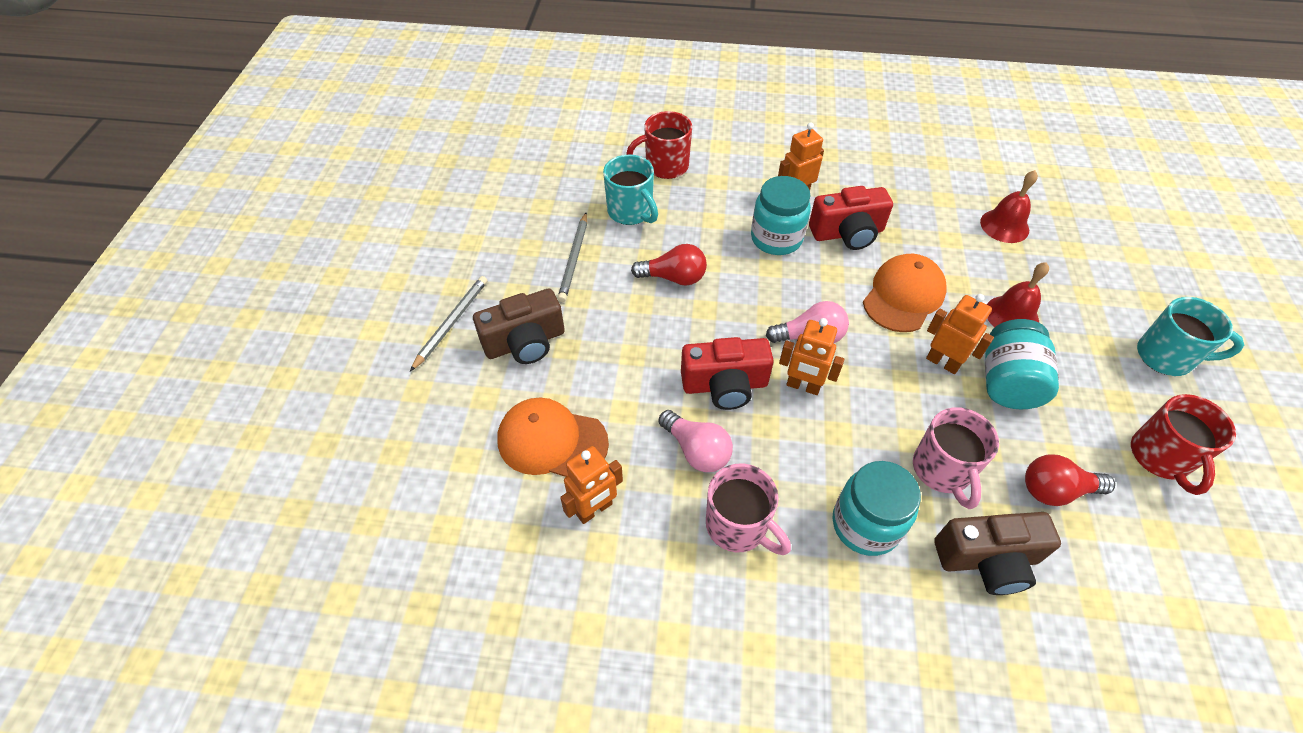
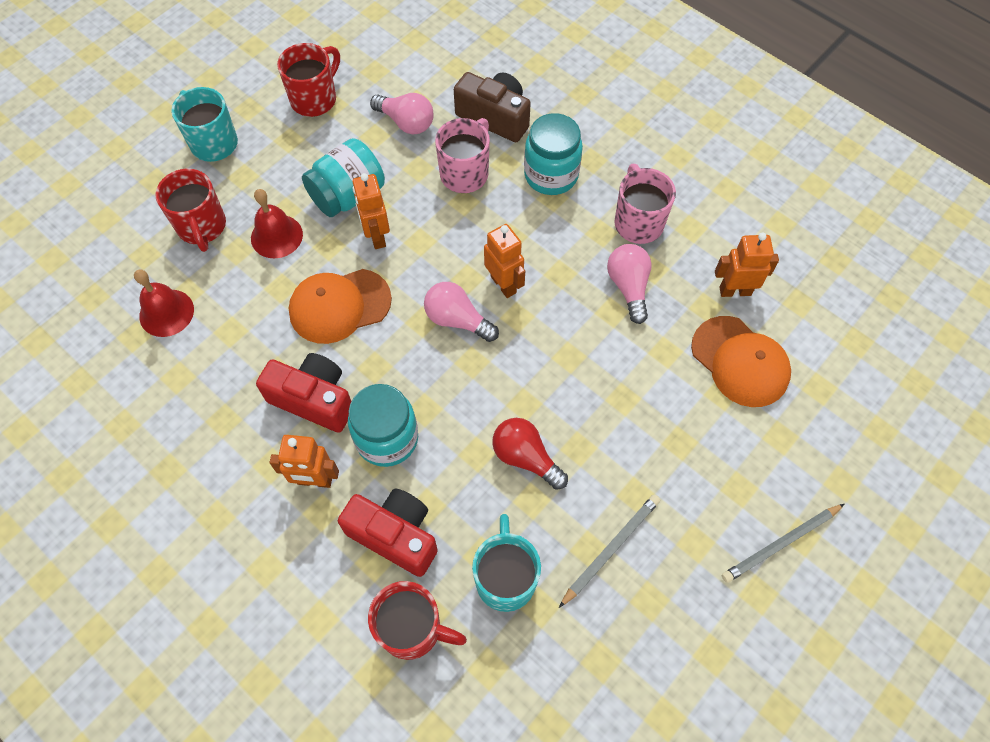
camera: 145 degrees left, 10 degrees up
brown camera [473,288,565,364] -> none
red camera [681,337,774,410] -> red camera moved to [338,488,438,577]
red light bulb [1025,454,1115,506] -> pink light bulb [370,93,434,134]
none -> red mug [155,169,226,252]

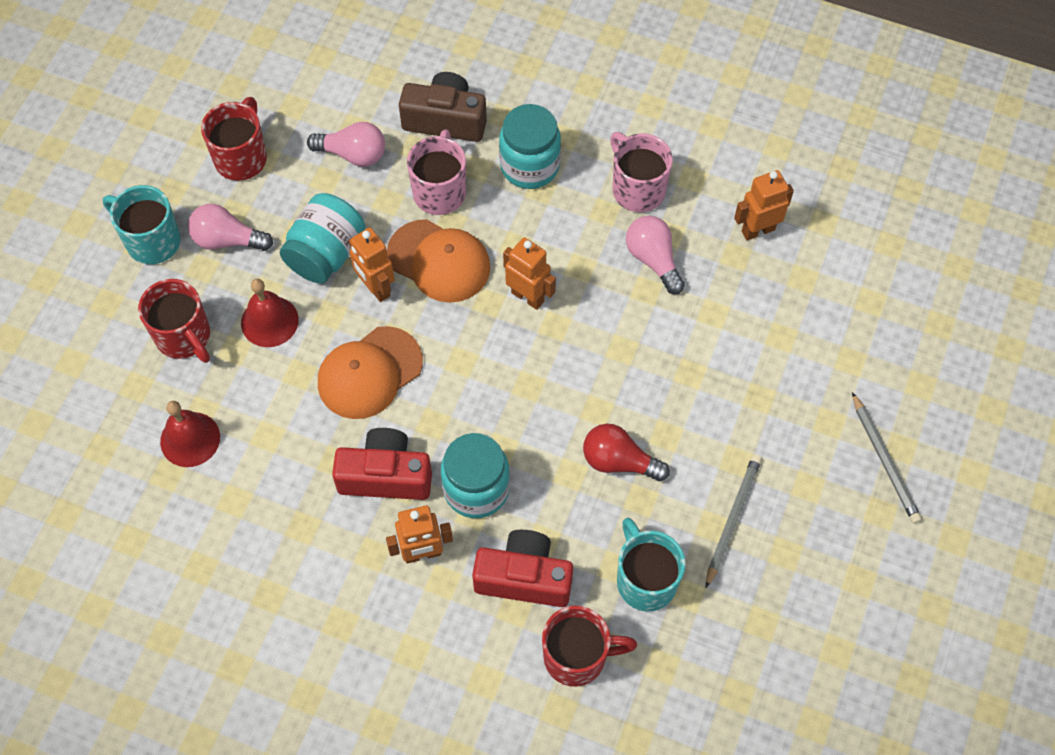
camera: 20 degrees left, 0 degrees up
pink light bulb [424,282,499,342] -> pink light bulb moved to [188,204,273,251]
orange cap [691,316,791,407] -> orange cap moved to [387,219,491,303]
grey pencil [722,504,844,583] -> grey pencil turned 60 degrees counterclockwise [852,392,922,524]

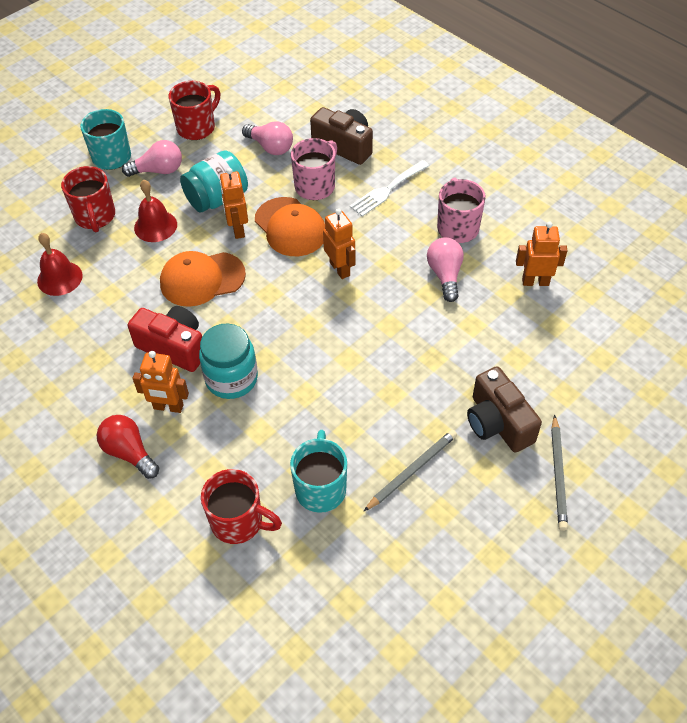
camera: 25 degrees right, 10 degrees down
pink light bulb [188,204,273,251] -> pink light bulb turned 135 degrees clockwise [122,140,182,177]
red camera [472,530,573,607] -> none
turquoise jar [499,104,561,189] -> white fork [350,160,429,216]
red light bulb [583,424,670,481] -> red light bulb moved to [97,415,159,479]
none -> brown camera [467,366,542,453]

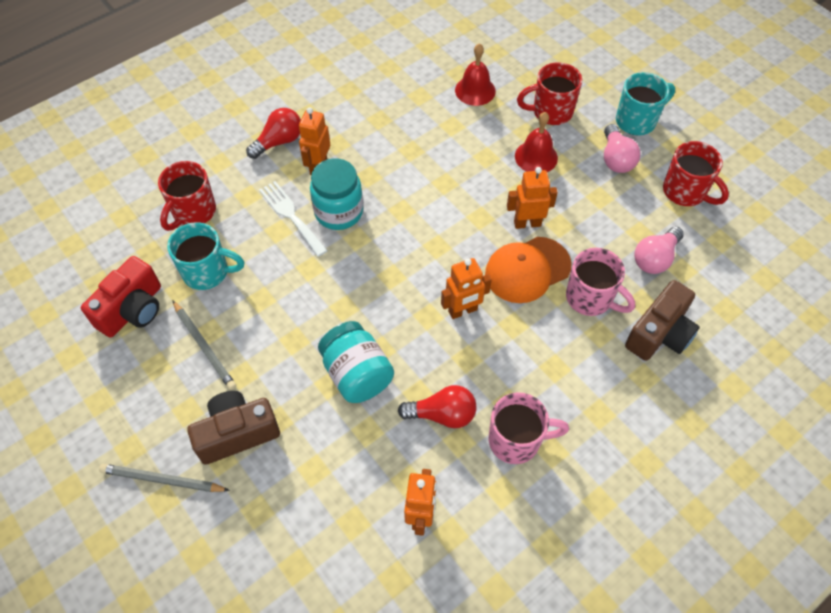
camera: 95 degrees right, 5 degrees up
red camera [128,306,202,372] -> red camera moved to [81,256,161,338]
orange cap [160,251,246,307] -> none
turquoise jar [180,150,248,213] -> turquoise jar moved to [318,321,394,403]
white fork [350,160,429,216] -> white fork moved to [259,181,328,257]
pink light bulb [427,237,464,302] -> red light bulb [398,385,476,428]

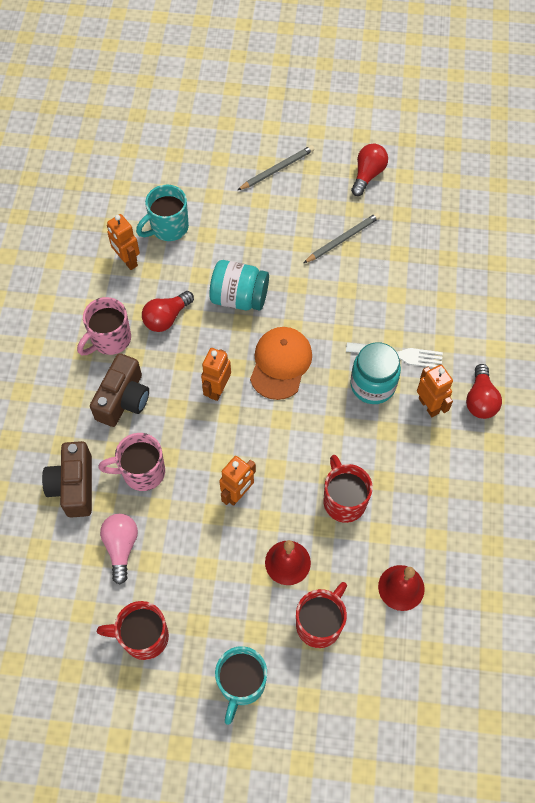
camera: 135 degrees right, 5 degrees up
red camera [81,256,161,338] -> none
red mug [158,161,216,231] -> red mug moved to [324,455,373,523]
turquoise mug [167,222,244,290] -> turquoise mug moved to [136,185,189,241]
grey pencil [172,300,236,390] -> grey pencil turned 135 degrees clockwise [304,213,380,263]
brown camera [187,391,280,465] -> brown camera moved to [90,353,149,427]
orange cap [485,237,572,303] -> orange cap moved to [250,327,312,400]
pink light bulb [604,124,640,173] -> none
none -> red light bulb [351,144,388,196]

